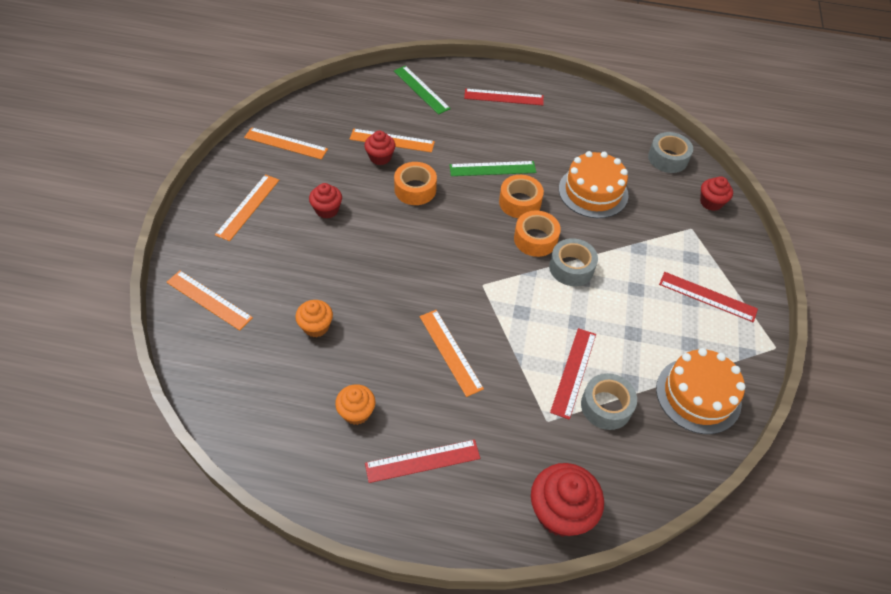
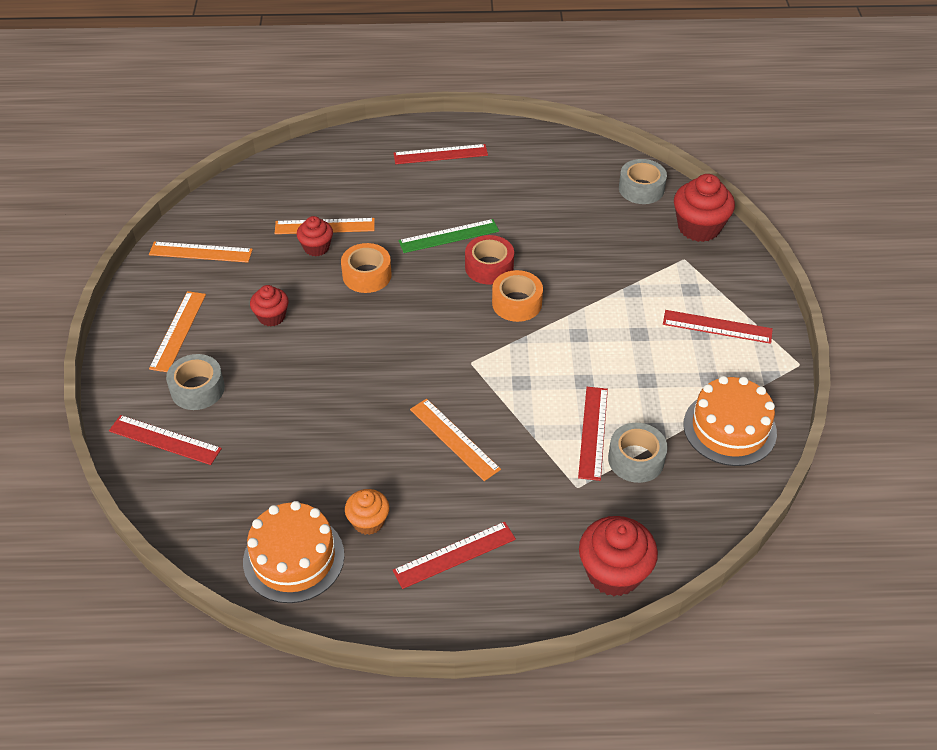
camera: 10 degrees left, 5 degrees down
orange ruler [166,270,253,331] -> red ruler [109,415,222,465]
orange cupcake [295,300,333,337] -> none
green ruler [394,66,451,115] -> none
orange tape [499,175,544,218] -> red tape [465,235,514,285]
grey tape [549,238,598,286] -> grey tape moved to [166,354,225,410]
orange cake [559,151,628,218] -> orange cake moved to [243,501,344,603]
red cupcake [700,176,733,211] -> red cupcake [674,174,735,242], size x1.68

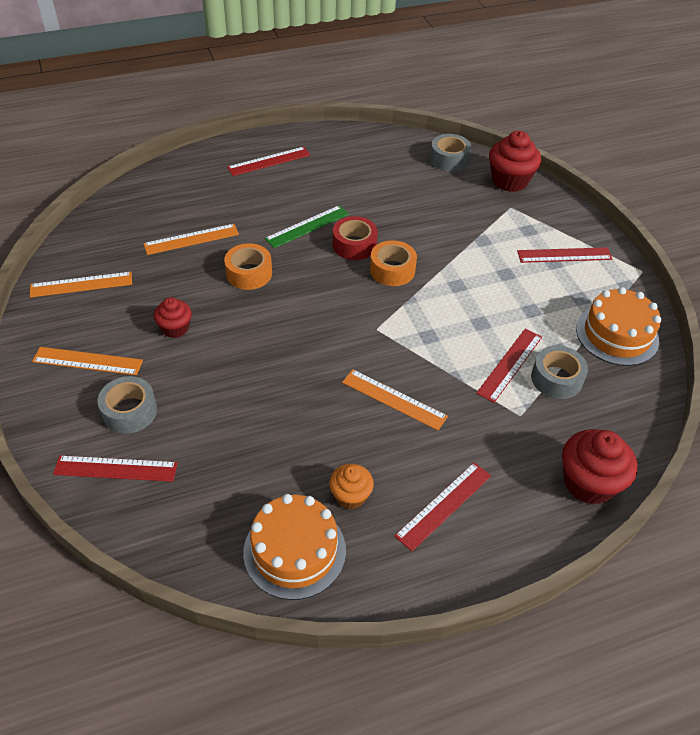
camera: 20 degrees left, 0 degrees up
orange ruler [149,291,206,372] -> orange ruler turned 75 degrees counterclockwise [32,347,143,375]
red cupcake [297,216,333,257] -> none
red ruler [578,387,608,481] -> red ruler turned 45 degrees clockwise [476,329,542,403]

